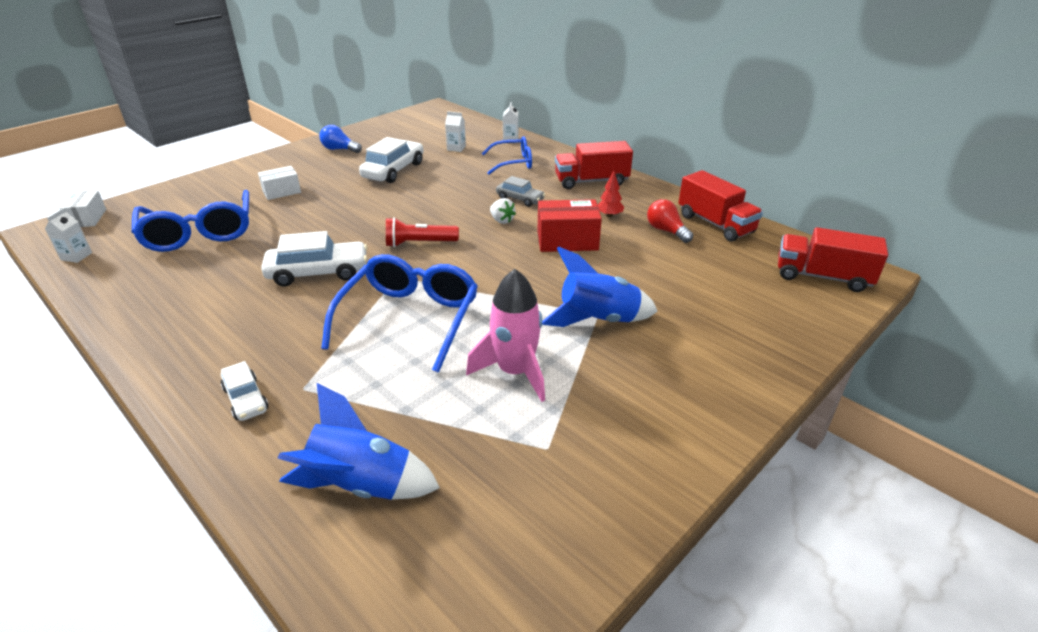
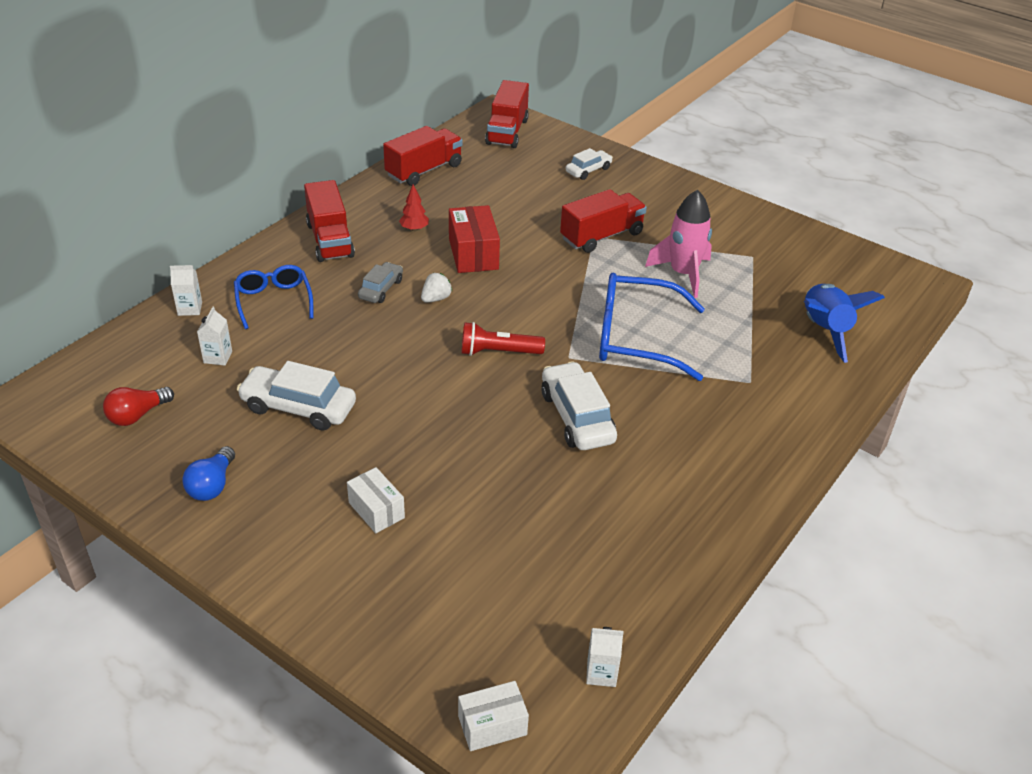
camera: 100 degrees left, 5 degrees up
blue glasses [132,190,249,252] -> none
white car [221,361,268,421] -> white car moved to [566,148,613,180]
red flashlight [386,217,459,247] -> red flashlight turned 105 degrees clockwise [462,322,545,356]
blue rocket [542,246,658,327] -> red truck [560,189,647,253]
red light bulb [647,199,693,243] -> red light bulb moved to [103,387,174,426]

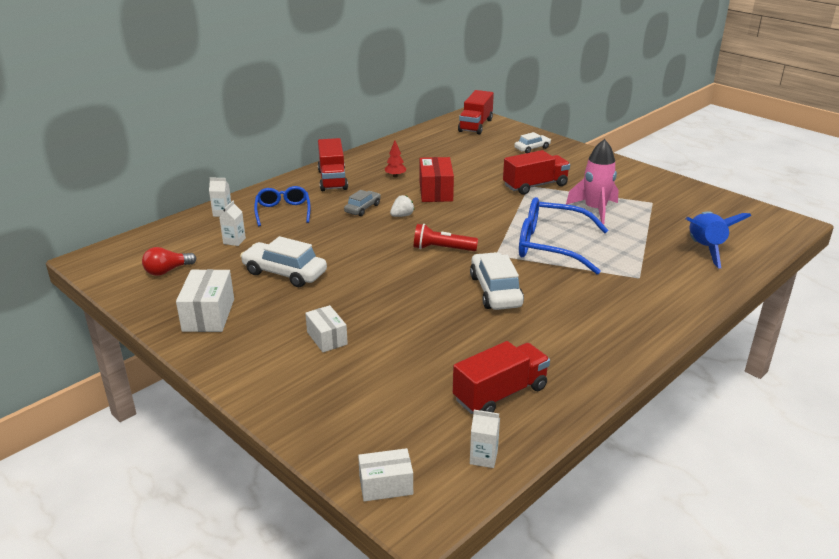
camera: 10 degrees right, 10 degrees down
blue light bulb [182,446,235,501] -> white box [176,269,234,332]
red truck [383,126,463,186] -> red truck moved to [453,341,550,414]

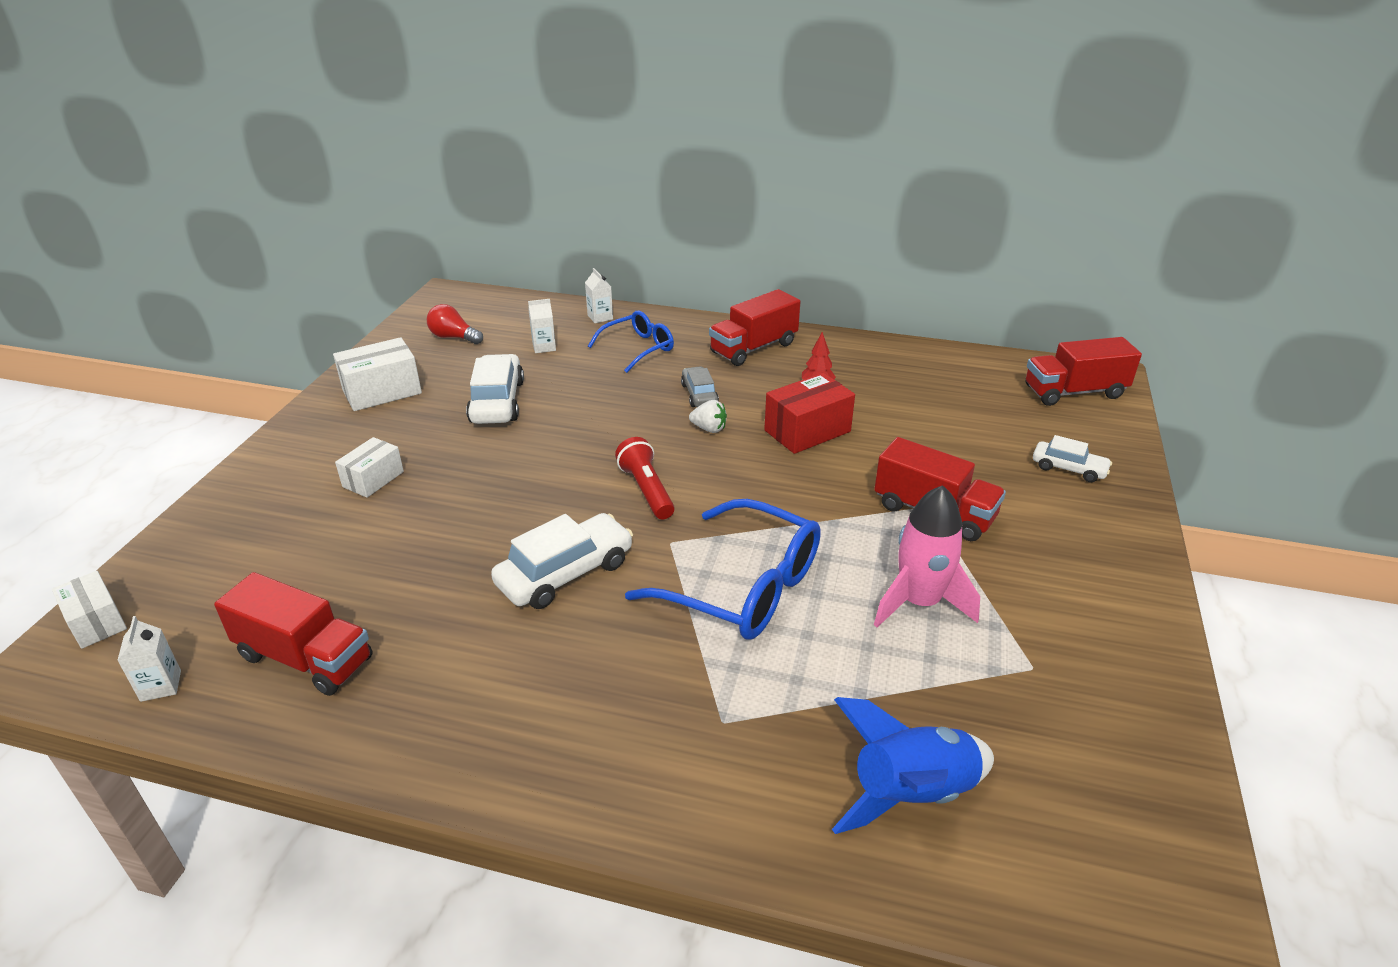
camera: 60 degrees right, 5 degrees up
grey car [344,190,381,216] -> grey car turned 105 degrees counterclockwise [681,366,719,407]
blue glasses [519,197,608,274] -> blue glasses turned 135 degrees clockwise [625,499,821,640]

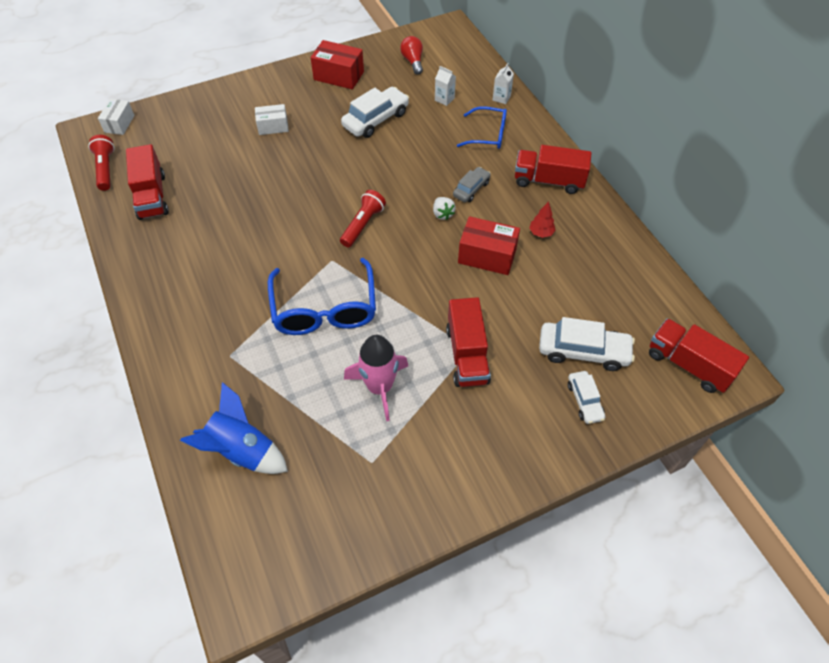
camera: 50 degrees right, 20 degrees up
white carton [117,616,181,702] -> red flashlight [88,135,114,191]
white box [333,337,422,411] -> red box [311,40,364,89]
white car [491,513,633,609] -> white car moved to [539,317,635,371]

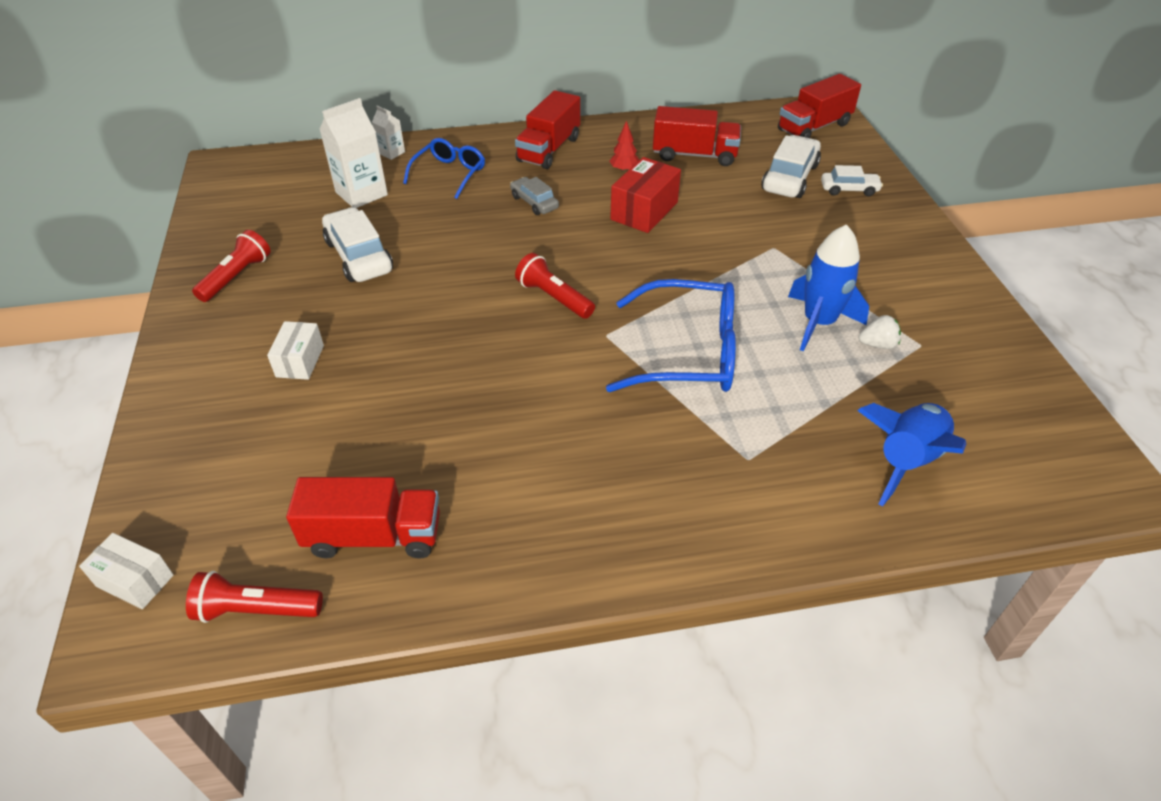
camera: 75 degrees left, 10 degrees down
red box [311,40,364,89] -> red flashlight [192,230,271,302]
pink rocket [344,335,408,421] -> blue rocket [788,224,869,351]
red light bulb [400,36,423,74] -> none
white strawberry [433,197,456,220] -> white strawberry moved to [859,315,901,349]
white carton [435,66,456,106] -> white carton [319,98,388,208], size x1.88
red truck [446,297,491,387] -> red truck moved to [653,106,741,166]

